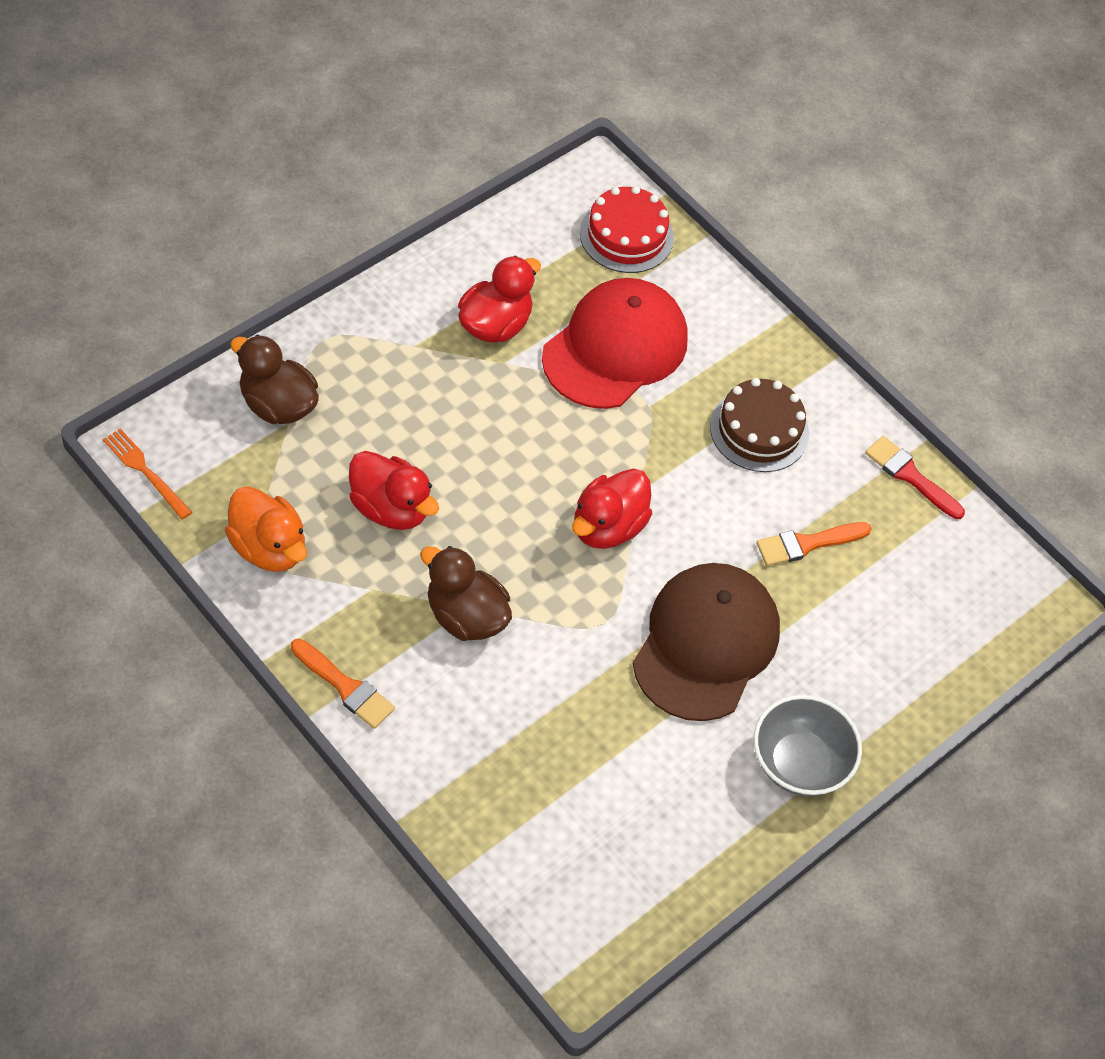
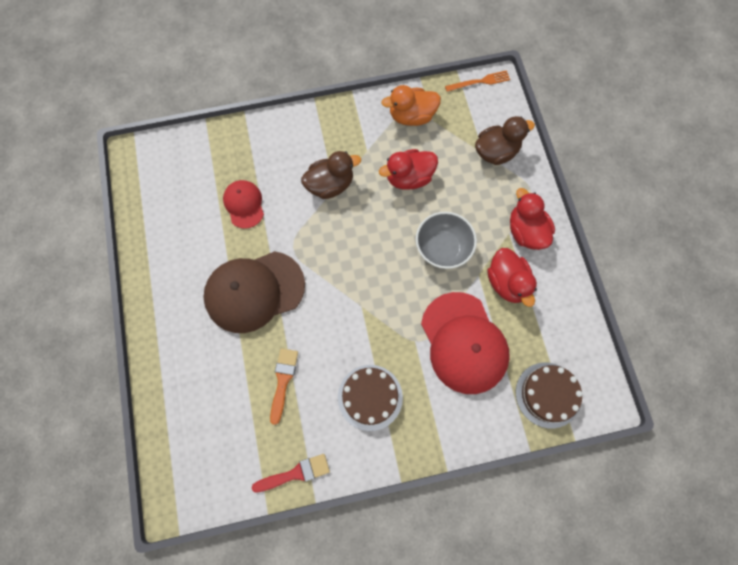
camera: 125 degrees right, 15 degrees up
orange brush [291,639,395,729] -> none
red duck [572,469,652,549] -> red duck moved to [510,188,555,250]
red cake [580,186,674,273] -> brown cake [516,362,582,429]
brown cap [633,563,780,721] -> brown cap turned 105 degrees clockwise [203,251,305,333]
grey bowl [754,695,862,796] -> grey bowl moved to [416,212,477,269]
none -> red cap [223,180,264,229]

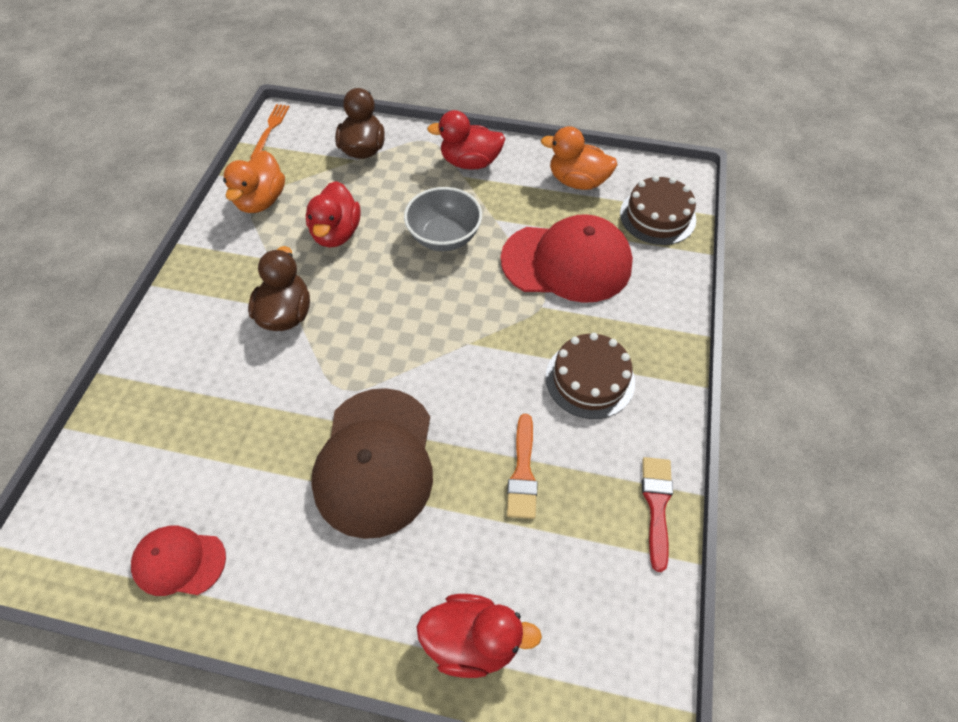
camera: 65 degrees left, 15 degrees down
red cap [223,180,264,229] -> red cap moved to [131,526,226,596]
orange brush [270,348,298,425] -> orange brush turned 120 degrees counterclockwise [507,414,538,519]
red duck [487,248,537,307] -> red duck moved to [417,594,542,678]
none -> orange duck [541,126,618,190]

